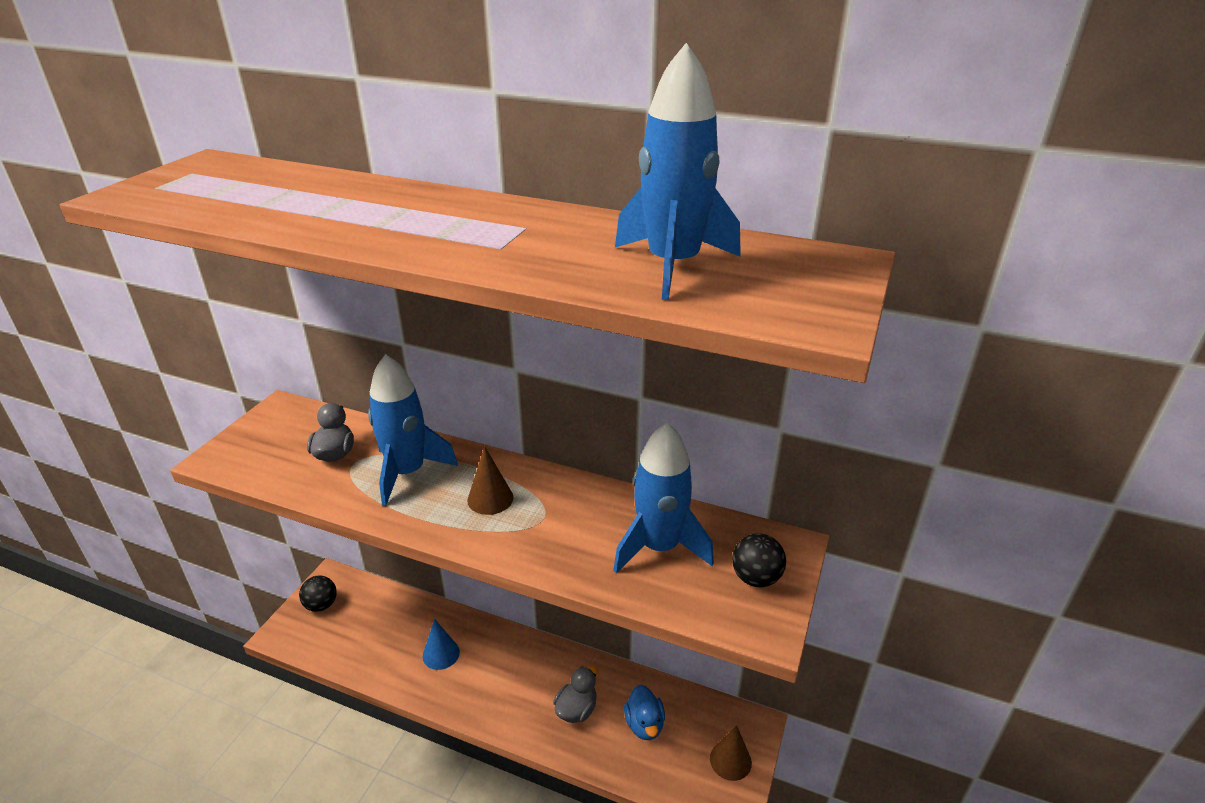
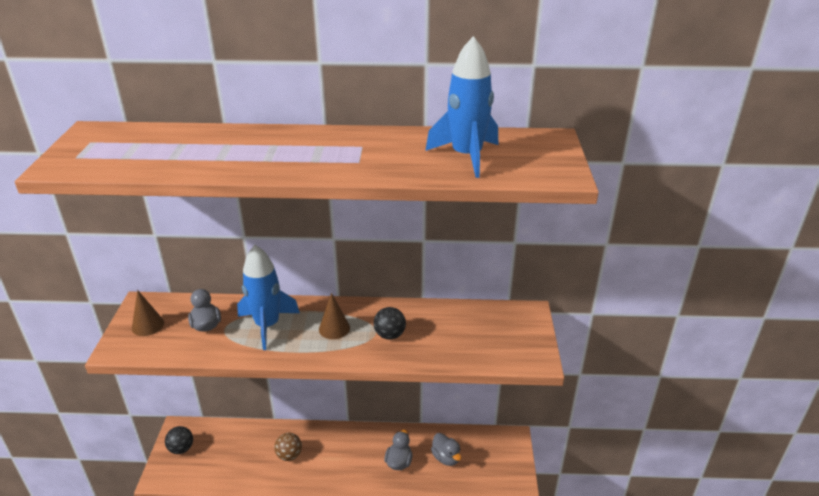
camera: 20 degrees left, 0 degrees up
blue cone [423,619,460,670] -> brown ball [274,433,302,461]
blue rocket [613,422,714,573] -> none
blue duck [624,685,665,740] -> grey duck [431,433,461,466]
brown cone [710,725,752,781] -> brown cone moved to [132,290,164,336]
black ball [732,533,786,587] -> black ball moved to [374,307,406,340]

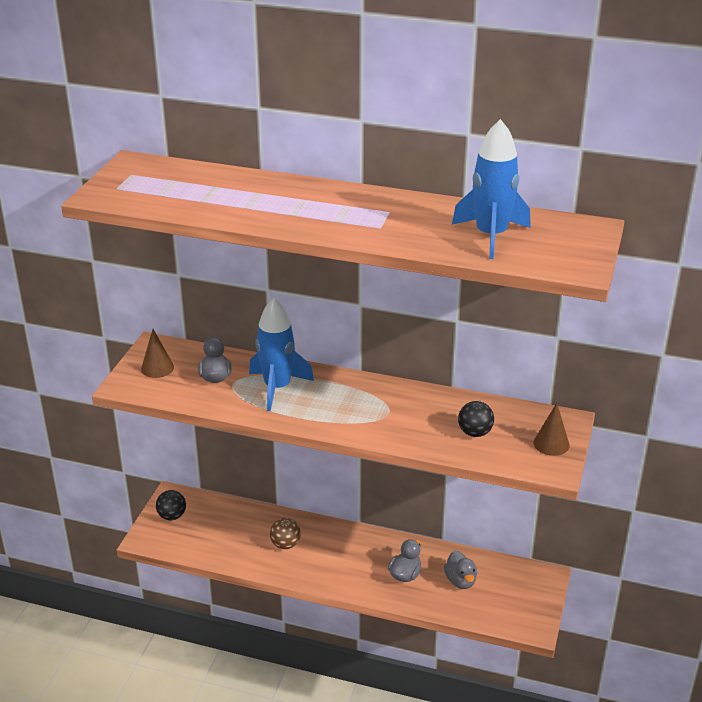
camera: 15 degrees right, 0 degrees up
brown cone [319,293,350,339] -> brown cone moved to [534,403,570,456]
black ball [374,307,406,340] -> black ball moved to [458,401,494,437]

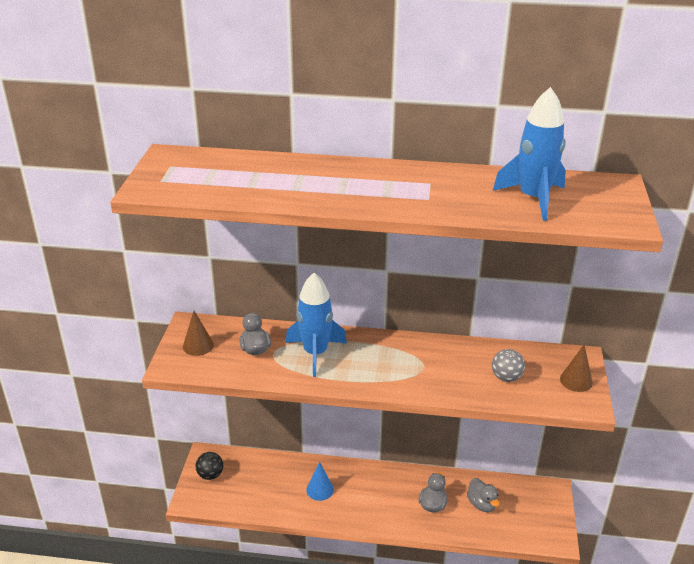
camera: 10 degrees left, 0 degrees up
brown ball [270,518,301,549] -> blue cone [306,462,334,501]
black ball [458,401,494,437] -> grey ball [492,349,525,382]

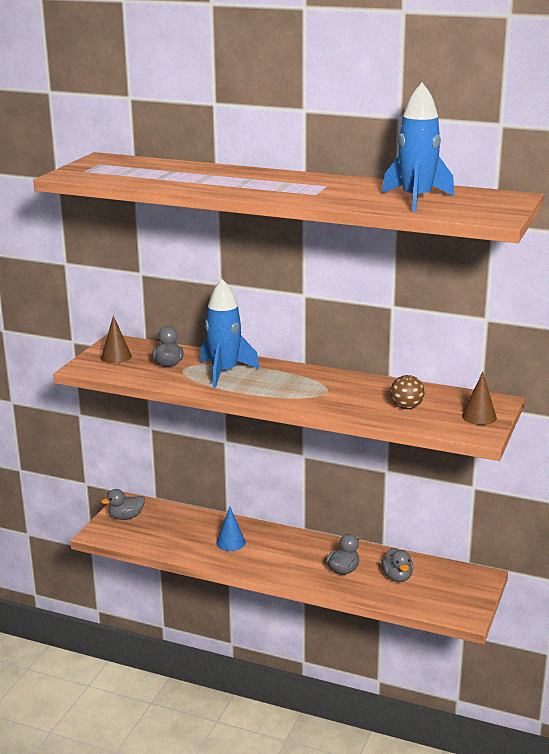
camera: 15 degrees right, 10 degrees down
black ball [196,452,223,480] -> grey duck [101,489,145,520]
grey ball [492,349,525,382] -> brown ball [390,375,425,409]

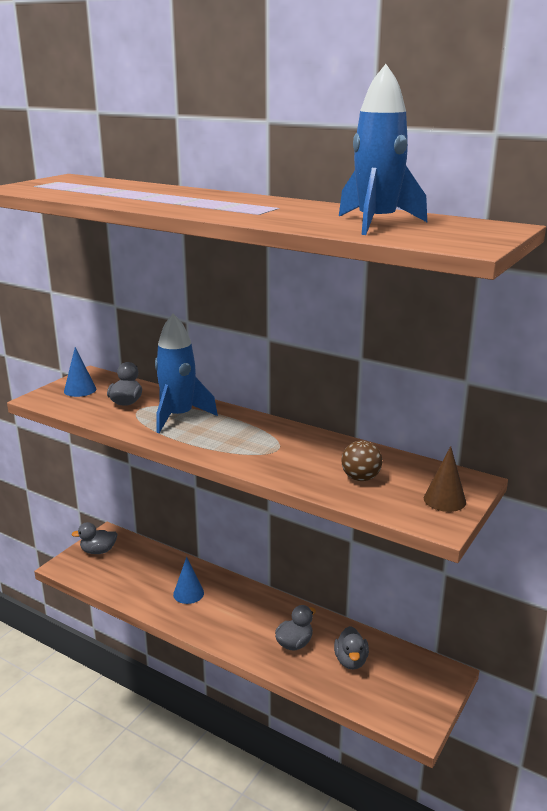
camera: 10 degrees right, 0 degrees up
brown cone [101,316,132,363] -> blue cone [64,347,96,397]

